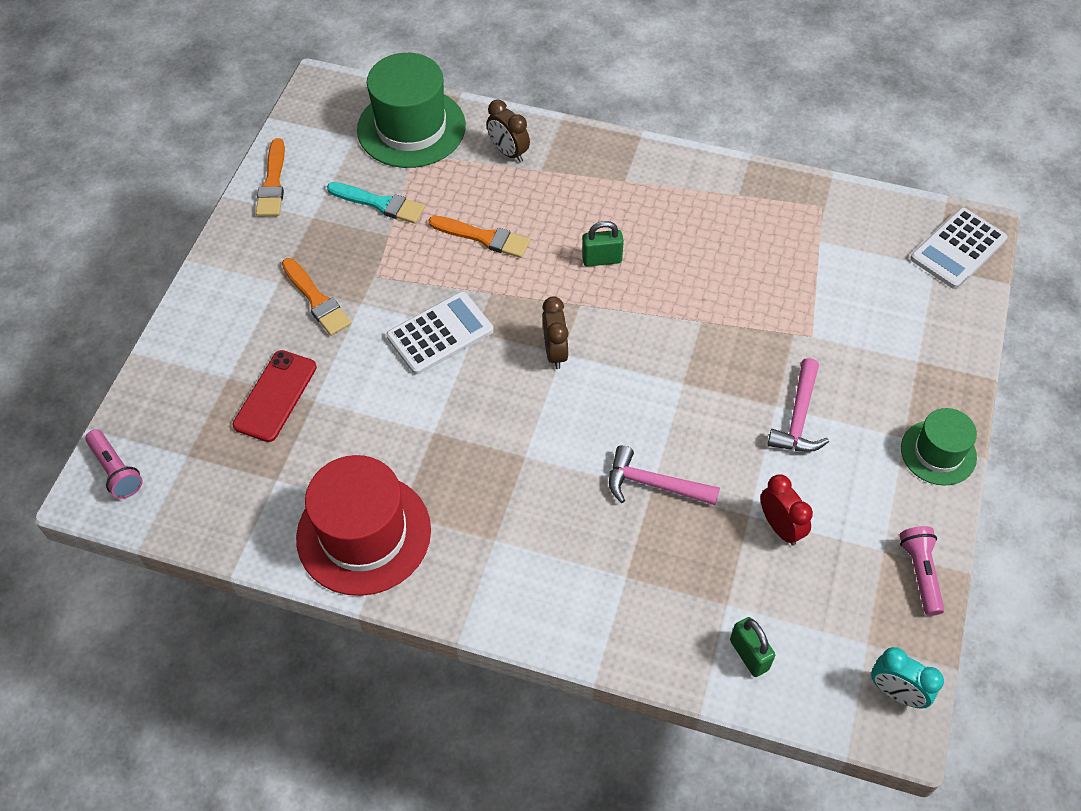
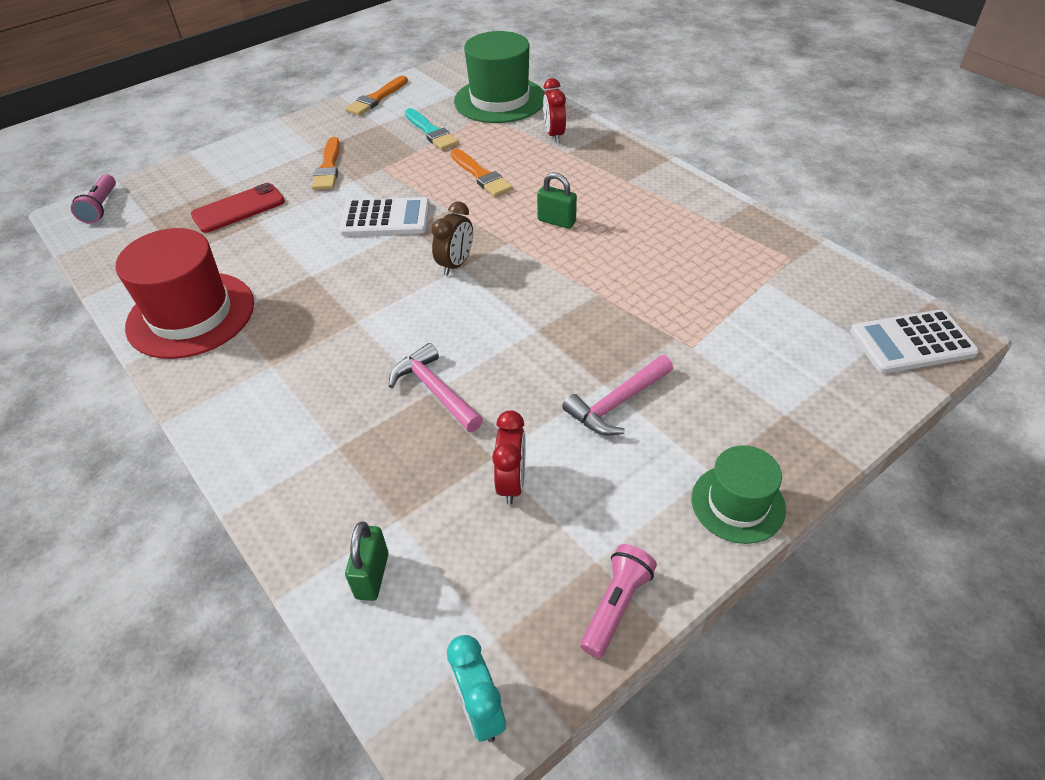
camera: 35 degrees right, 10 degrees down
brown clock [487,100,530,162] -> red clock [543,78,566,143]

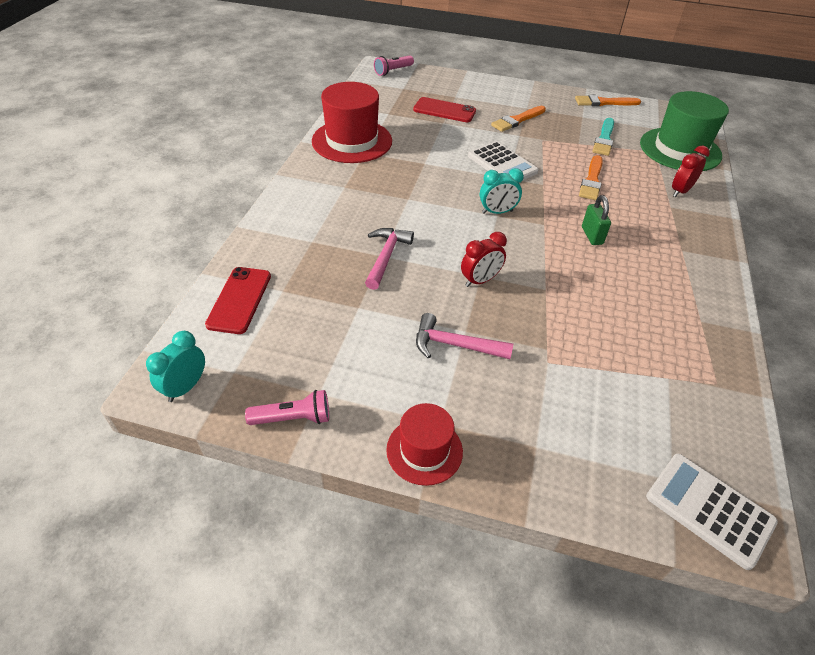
camera: 50 degrees right, 0 degrees up
green padlock [345,522,389,601] -> red phone [205,267,271,334]
brown clock [432,202,473,276] -> turquoise clock [480,168,524,214]
red clock [492,410,526,505] -> red clock moved to [461,232,507,287]
green hat [691,445,786,544] -> red hat [386,403,463,486]

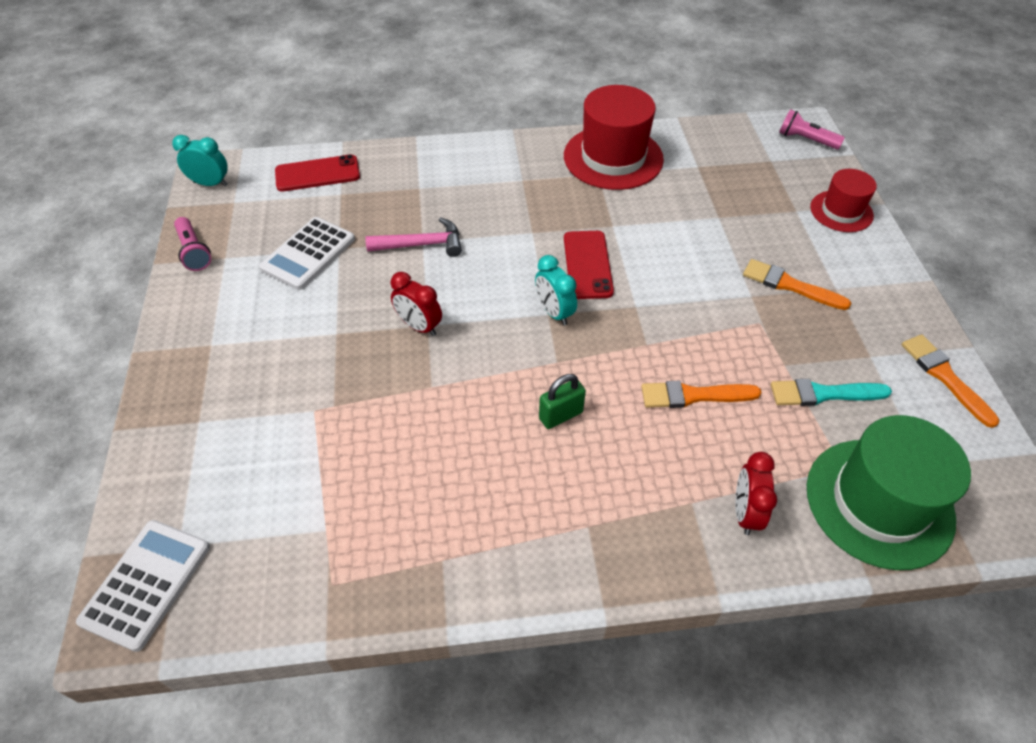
camera: 70 degrees right, 5 degrees up
red hat [386,403,463,486] -> red hat moved to [810,169,877,232]
red phone [413,97,476,122] -> red phone moved to [564,231,614,299]
pink hammer [416,313,513,359] -> none
white calculator [468,141,539,181] -> white calculator moved to [259,217,355,290]
red clock [672,145,710,197] -> red clock turned 105 degrees counterclockwise [735,452,777,535]

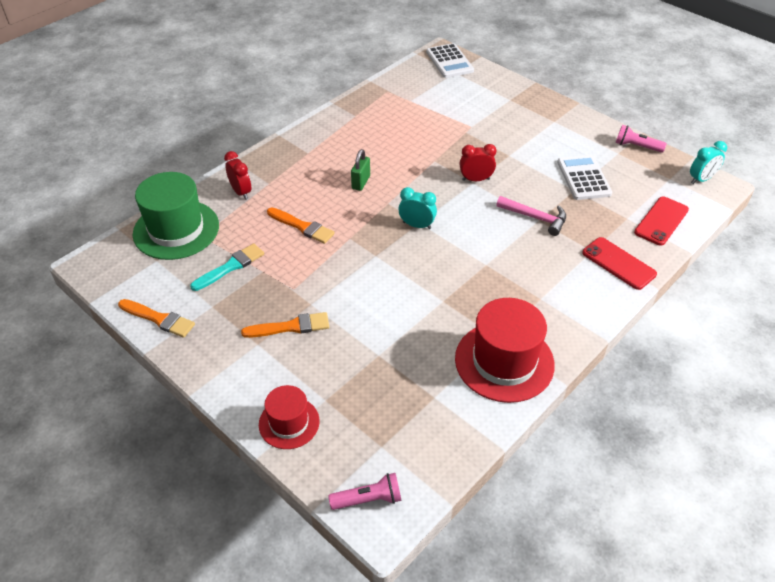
camera: 140 degrees right, 5 degrees down
pink hammer [366,217,462,257] -> pink hammer turned 105 degrees counterclockwise [496,196,566,236]
red phone [564,231,614,299] -> red phone moved to [582,237,657,290]
orange brush [641,381,762,408] -> orange brush turned 75 degrees clockwise [267,208,335,244]

